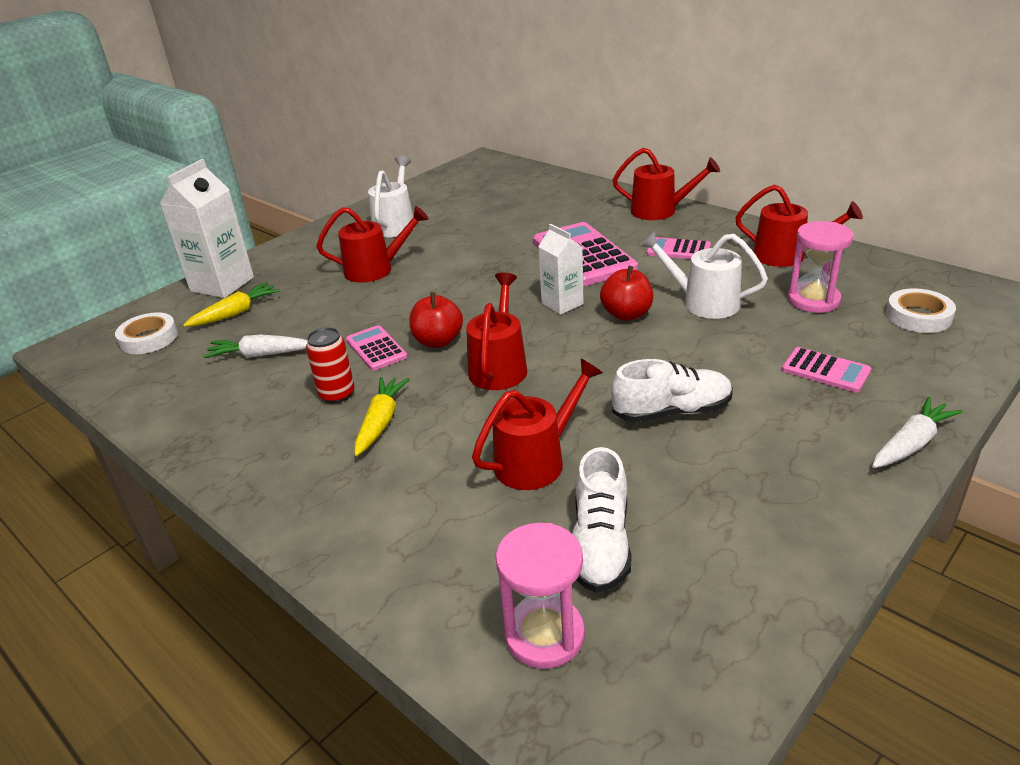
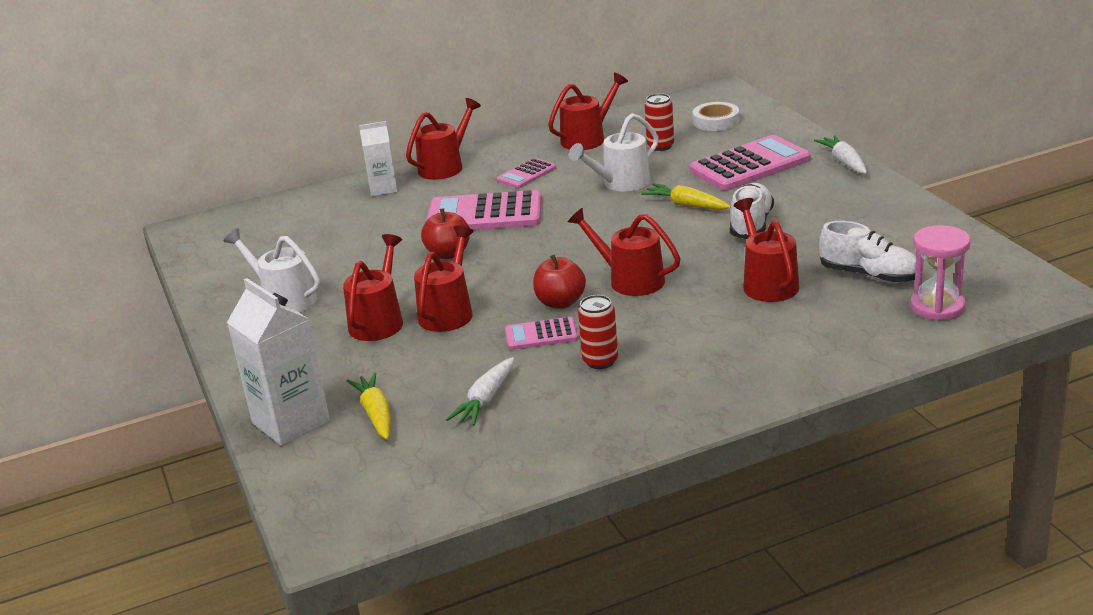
camera: 65 degrees left, 5 degrees down
white tape [115,312,178,354] -> none
yellow carrot [355,377,410,456] -> yellow carrot moved to [641,183,731,210]
white carton [538,224,584,315] -> white carton moved to [359,121,398,196]
red apple [600,266,653,321] -> red apple moved to [421,208,470,259]
pink calculator [782,347,871,393] -> pink calculator [689,135,811,191], size x1.90
pink hourglass [788,221,853,313] -> red can [645,93,674,151]
none -> red watering can [414,225,474,332]

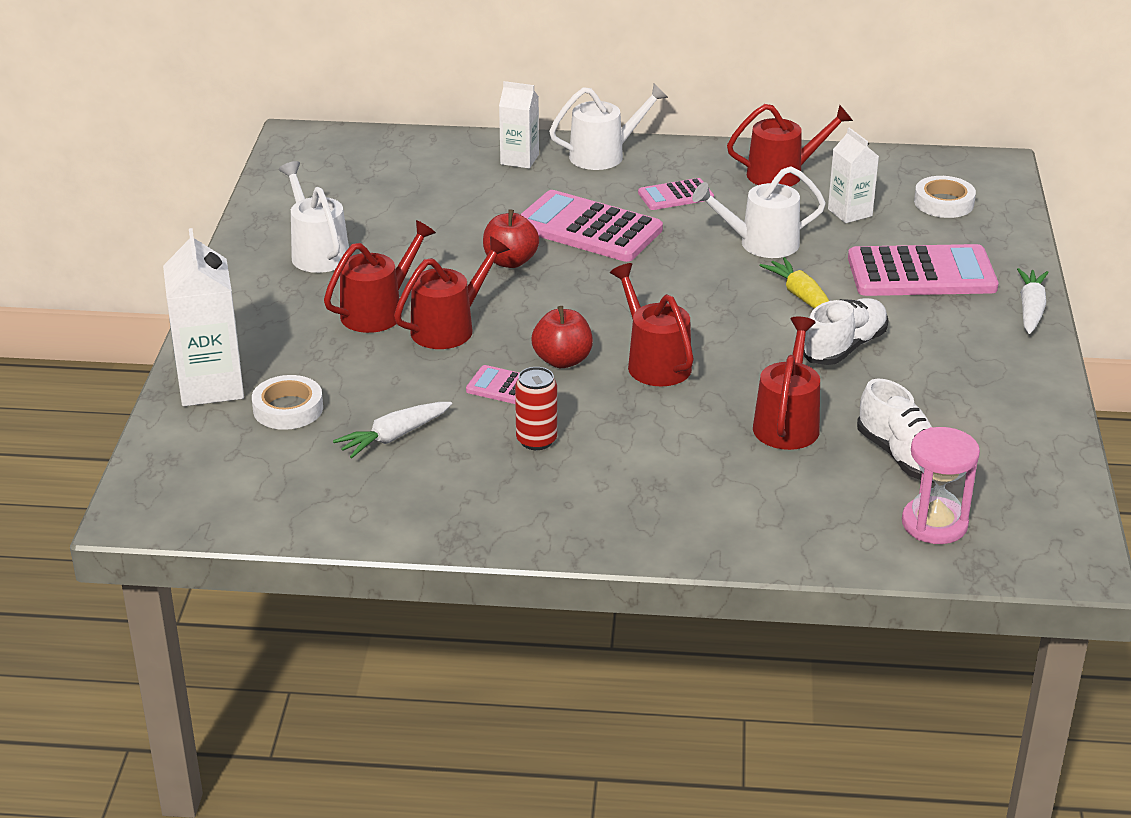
camera: 25 degrees right, 5 degrees up
yellow carrot [347,372,391,440] -> white tape [252,375,323,430]
red watering can [406,98,481,180] -> white watering can [549,83,668,170]
red can [645,93,674,151] -> white carton [828,128,879,223]

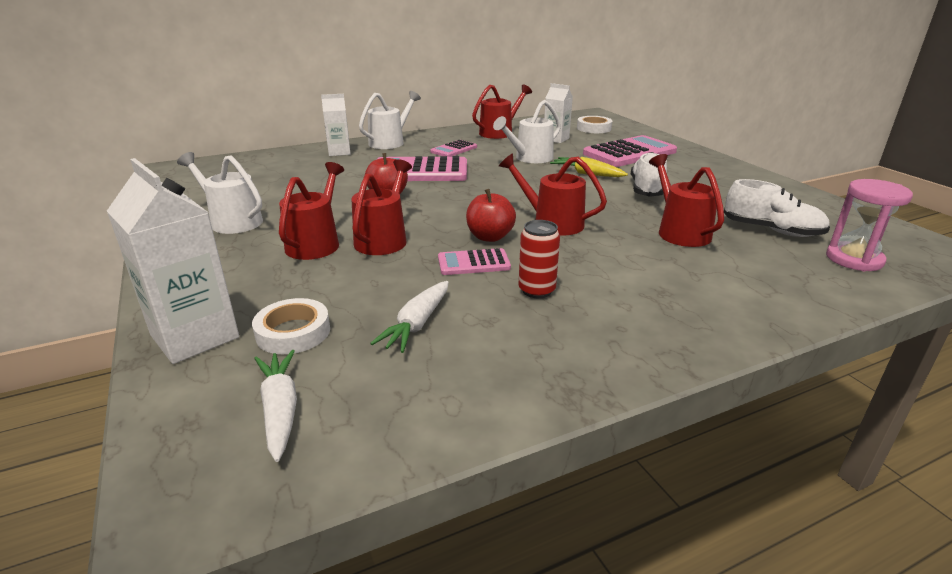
camera: 30 degrees left, 5 degrees down
white carrot [1017,268,1049,334] -> white carrot moved to [254,350,297,462]

